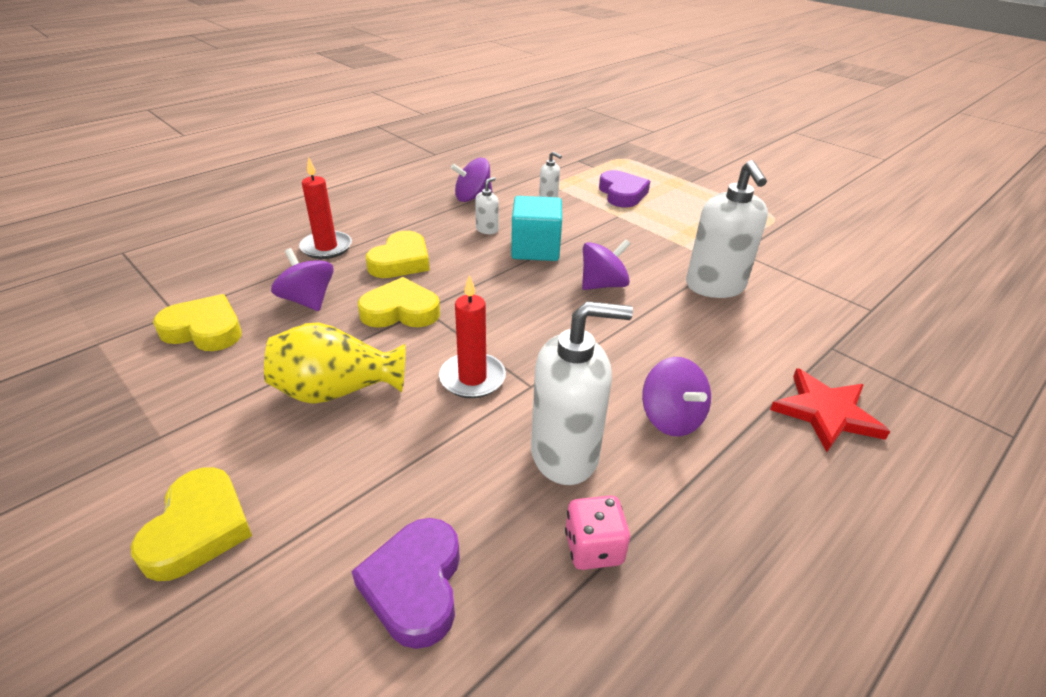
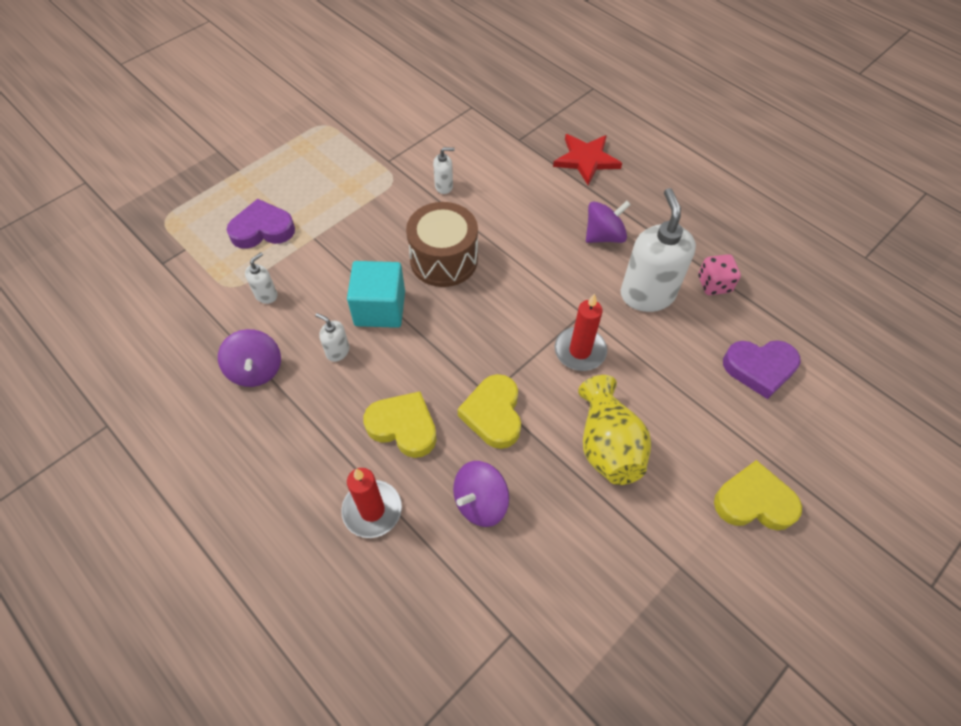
camera: 90 degrees left, 20 degrees up
yellow heart [153,294,242,351] -> none
purple spinning top [582,239,631,290] -> brown drum [406,202,478,287]
white soap dispenser [686,160,768,298] -> white soap dispenser [433,147,455,194], size x0.45

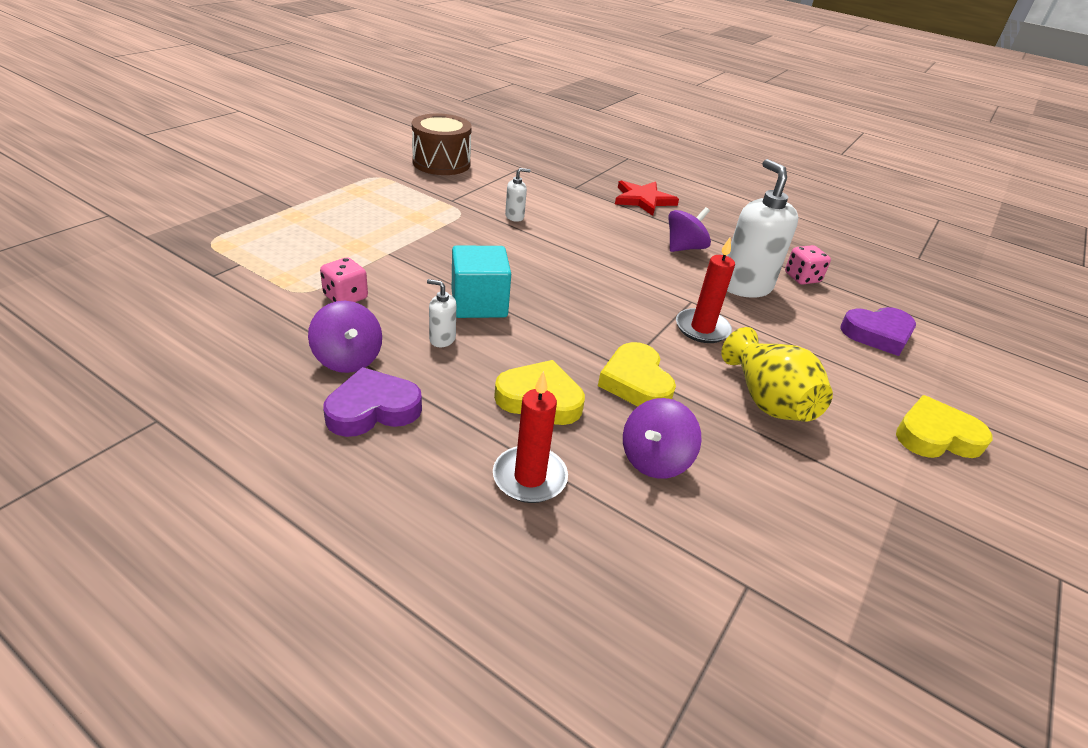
camera: 15 degrees left, 20 degrees down
purple heart [226,199,295,249] -> purple heart moved to [323,367,422,437]
white soap dispenser [245,252,277,304] -> pink dice [320,258,368,302]
brown drum [406,202,478,287] -> brown drum moved to [412,114,472,175]

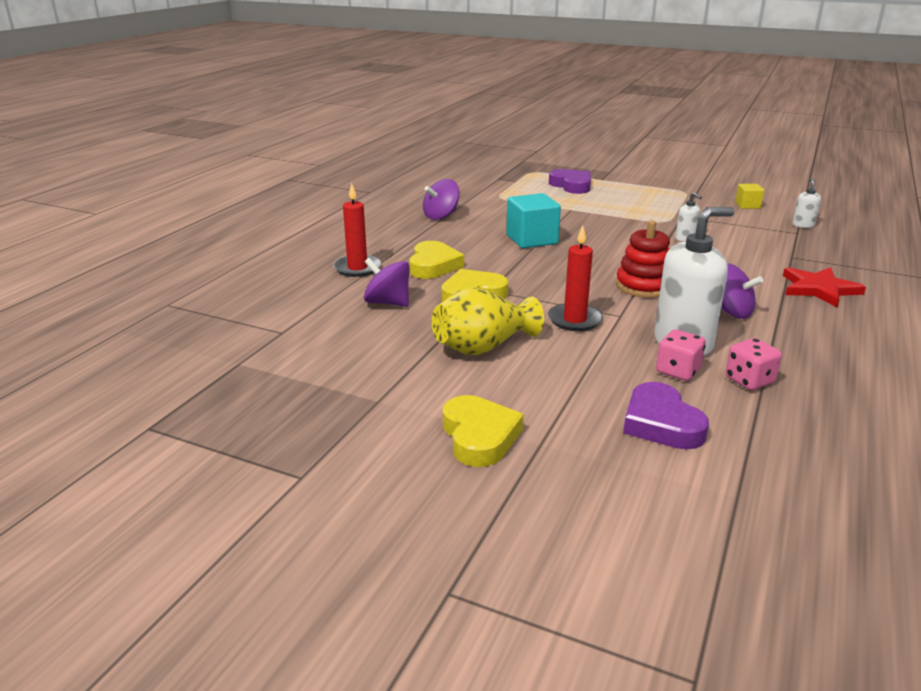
camera: 85 degrees right, 10 degrees down
pink dice [320,258,368,302] -> pink dice moved to [656,329,706,381]
purple heart [323,367,422,437] -> purple heart moved to [549,169,591,194]
brown drum [412,114,472,175] -> yellow cube [735,184,764,209]
white soap dispenser [427,279,456,347] -> white soap dispenser moved to [792,178,821,228]
none -> red stacking toy [616,220,670,298]

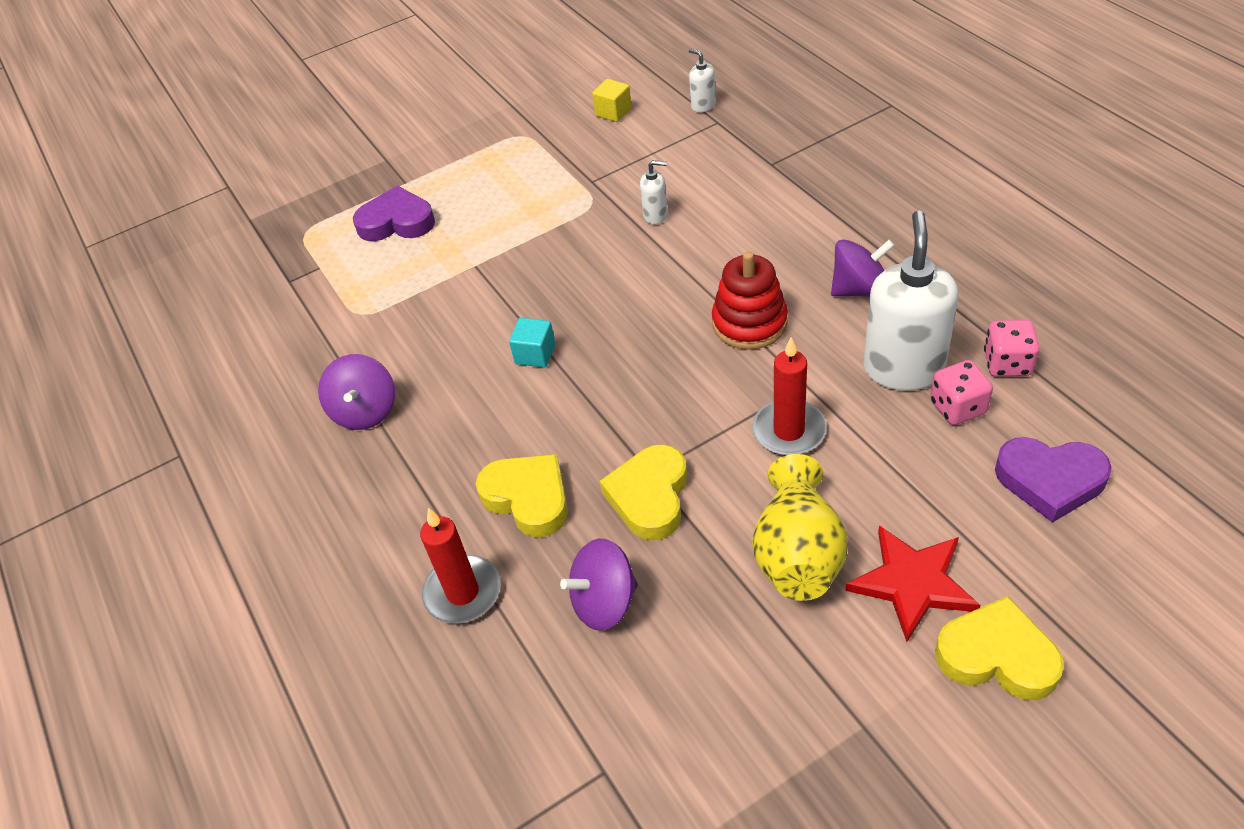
camera: 50 degrees left, 20 degrees up
turquoise cube [506,193,561,248] -> turquoise cube [509,318,556,368], size x0.55
red star [783,267,866,307] -> red star moved to [845,525,980,642]

